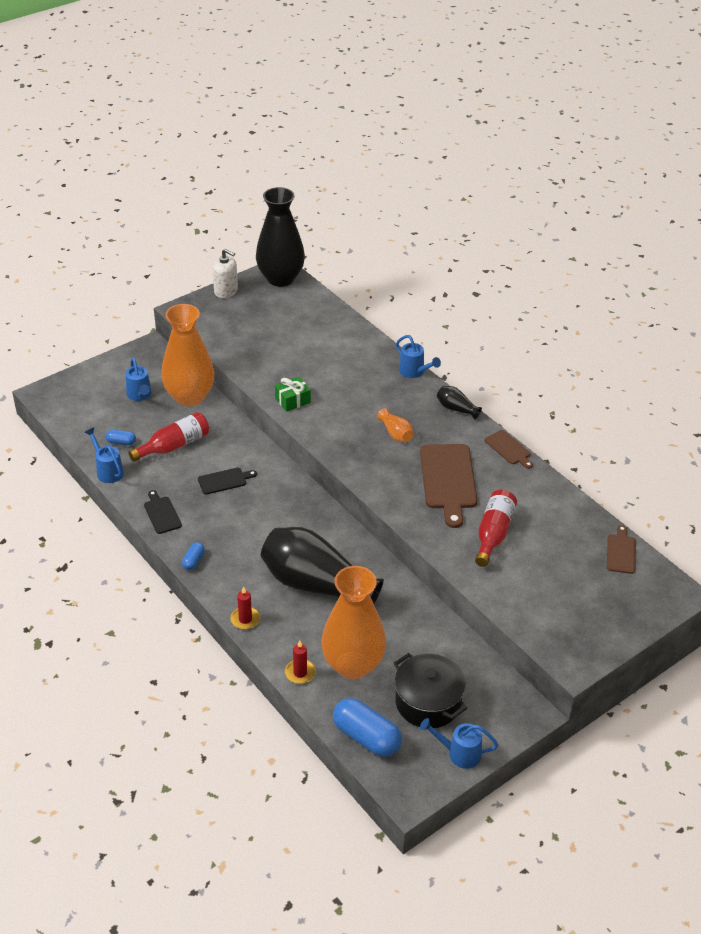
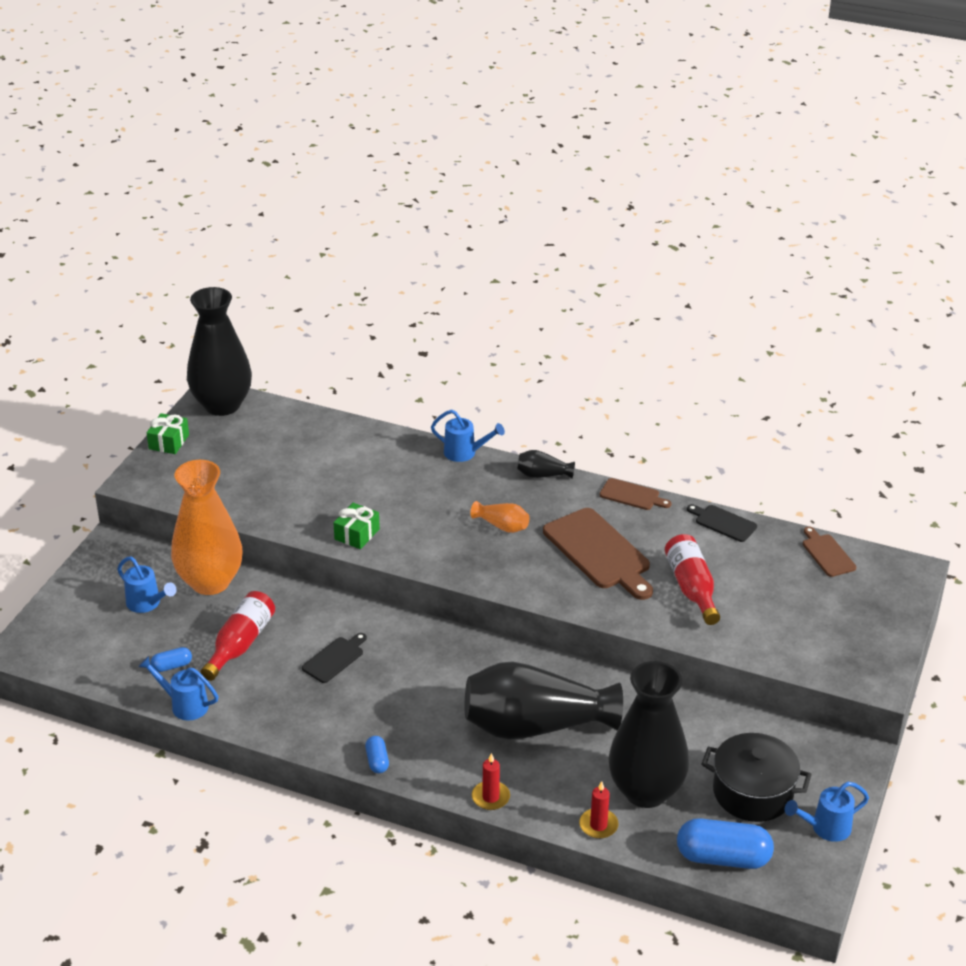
camera: 30 degrees left, 5 degrees down
black cutting board [144,490,182,534] -> black cutting board moved to [687,504,757,542]
white soap dispenser [213,248,238,298] -> green gift [147,413,189,454]
orange vase [321,566,386,679] -> black vase [608,661,689,808]

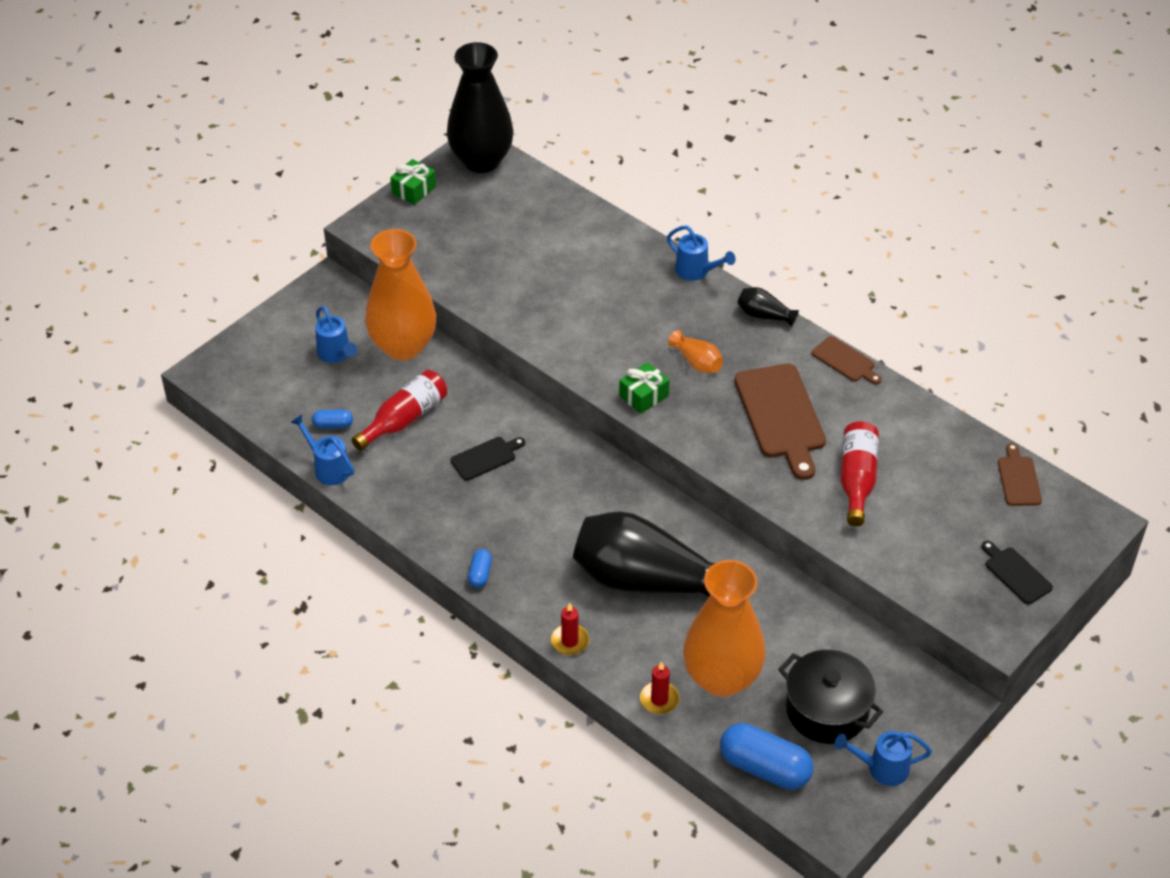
camera: 20 degrees right, 10 degrees up
green gift [333,503,380,549] -> green gift moved to [619,362,670,414]
black vase [608,661,689,808] -> orange vase [683,560,765,697]
black cutting board [687,504,757,542] -> black cutting board moved to [981,541,1053,604]

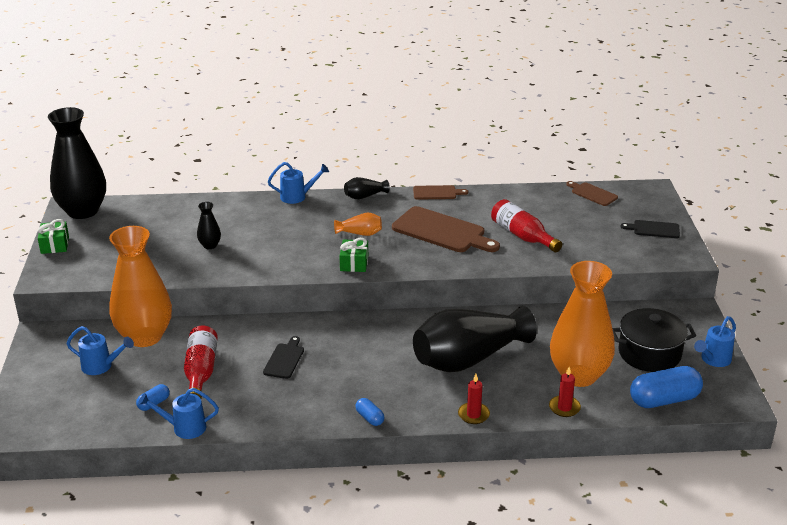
camera: 45 degrees left, 15 degrees down
none -> black vase [197,202,221,249]

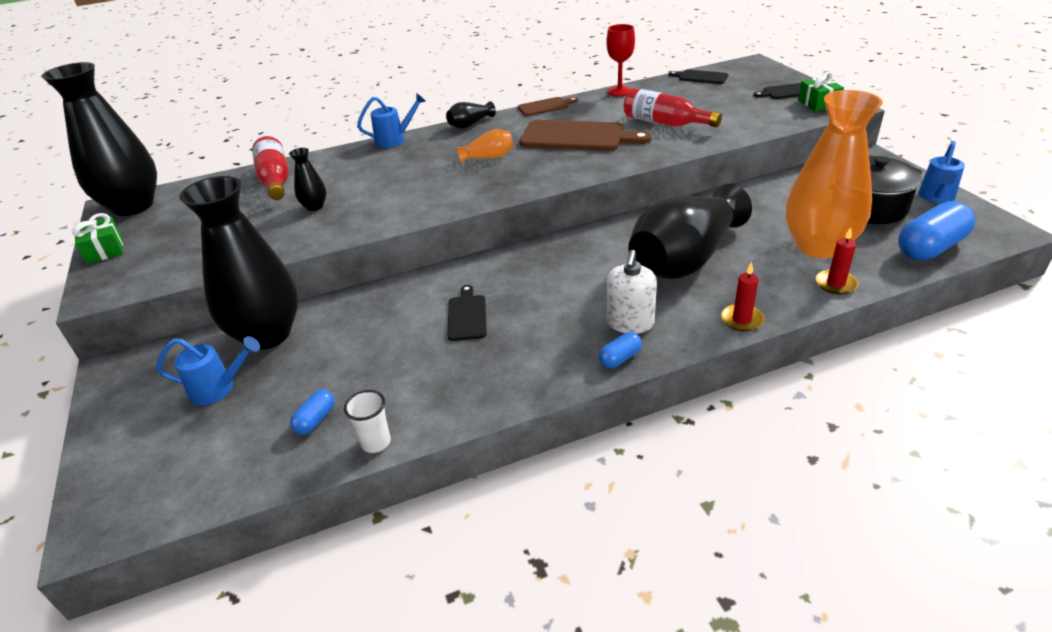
camera: 15 degrees left, 5 degrees up
orange vase [109,226,172,347] -> black vase [179,176,298,350]
blue watering can [138,388,219,439] -> white cup [344,390,391,453]
red bottle [184,326,218,398] -> red bottle moved to [252,136,289,200]
green gift [339,238,368,272] -> green gift moved to [798,72,844,111]
blue capsule [355,398,385,426] -> blue capsule turned 75 degrees counterclockwise [599,332,642,368]
brown cutting board [566,181,618,206] -> black cutting board [669,69,729,84]
none -> red goblet [606,24,635,96]
none -> white soap dispenser [607,250,657,334]

